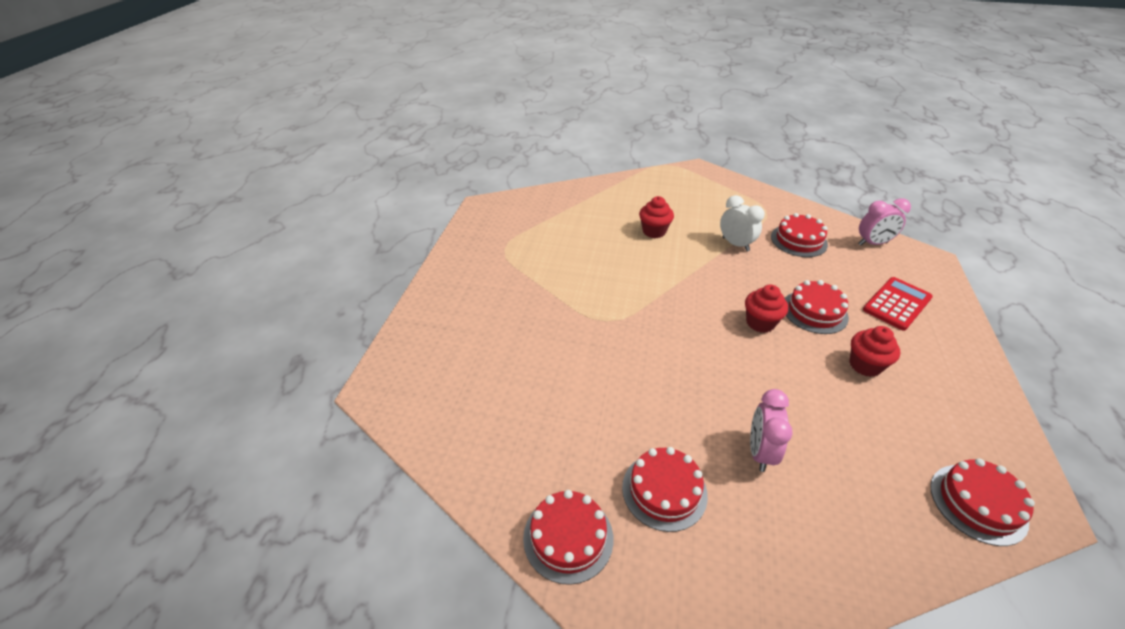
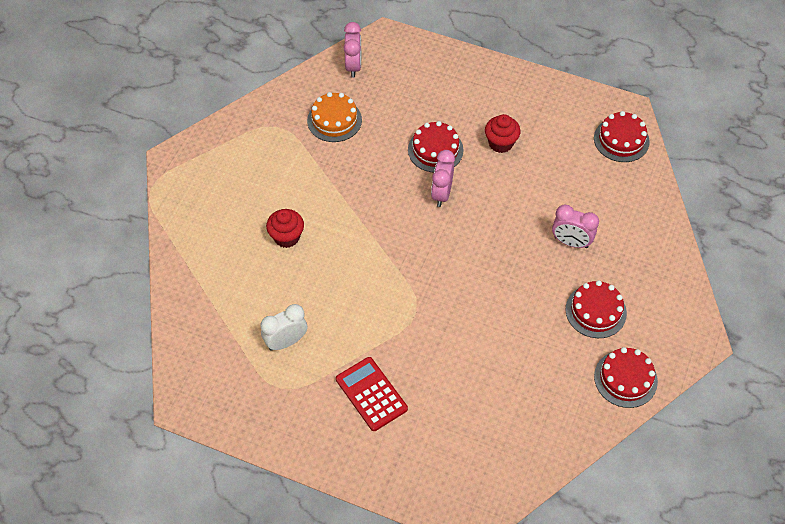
camera: 80 degrees left, 15 degrees up
white clock [720,195,765,251] -> white clock moved to [261,304,307,351]
red cupcake [745,285,788,333] -> pink clock [431,150,455,207]
red cake [771,213,828,257] -> orange cake [307,92,362,142]
red calculator [863,277,933,331] -> red calculator moved to [336,357,408,431]

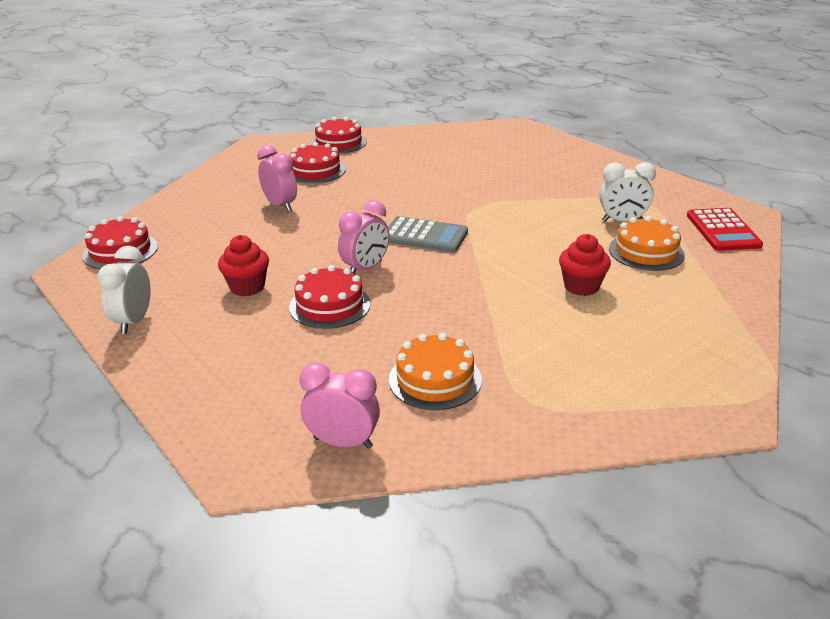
camera: 150 degrees left, 25 degrees down
red calculator [336,357,408,431] -> red calculator moved to [687,208,763,251]
pink clock [344,22,361,78] -> pink clock turned 75 degrees clockwise [299,363,380,449]
none -> white clock [98,246,151,334]
none -> grey calculator [388,216,468,252]
none -> orange cake [609,216,685,271]

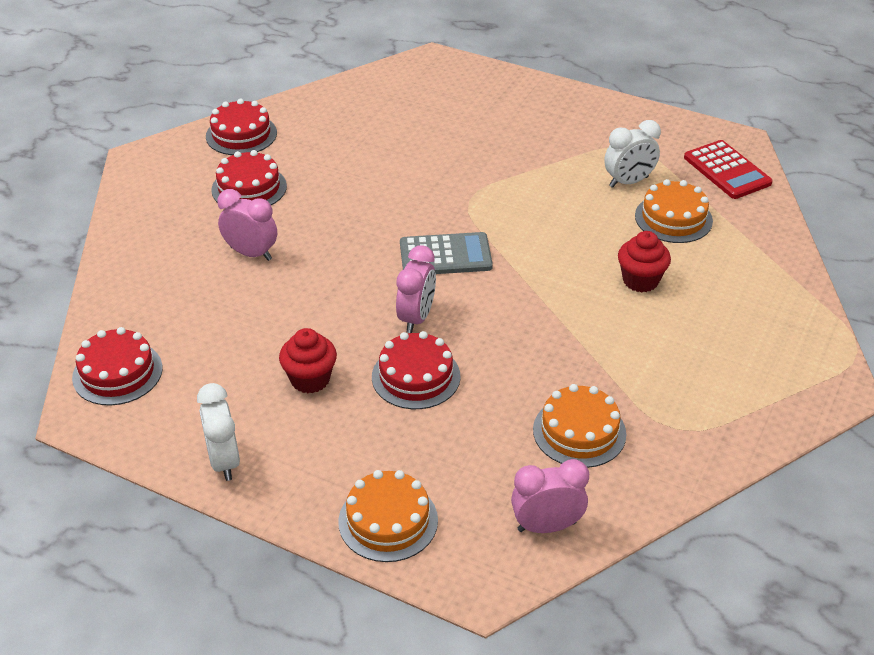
camera: 25 degrees left, 10 degrees up
none -> orange cake [338,470,438,562]

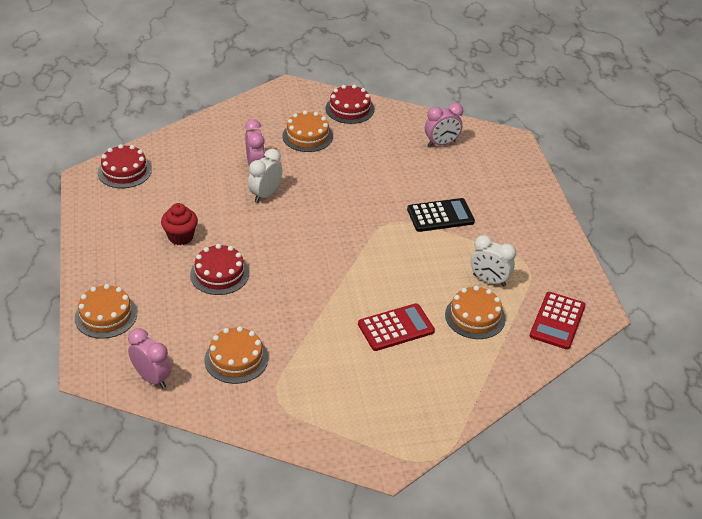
camera: 50 degrees right, 0 degrees up
white clock [197,383,240,481] -> white clock moved to [248,149,283,202]
red cake [211,150,287,205] -> orange cake [283,111,333,152]
pink clock [396,245,436,333] -> pink clock moved to [425,103,463,147]
grey calculator [400,232,493,274] -> none
red cupcake [618,231,671,292] -> red calculator [358,303,435,351]
none -> black calculator [407,198,475,232]

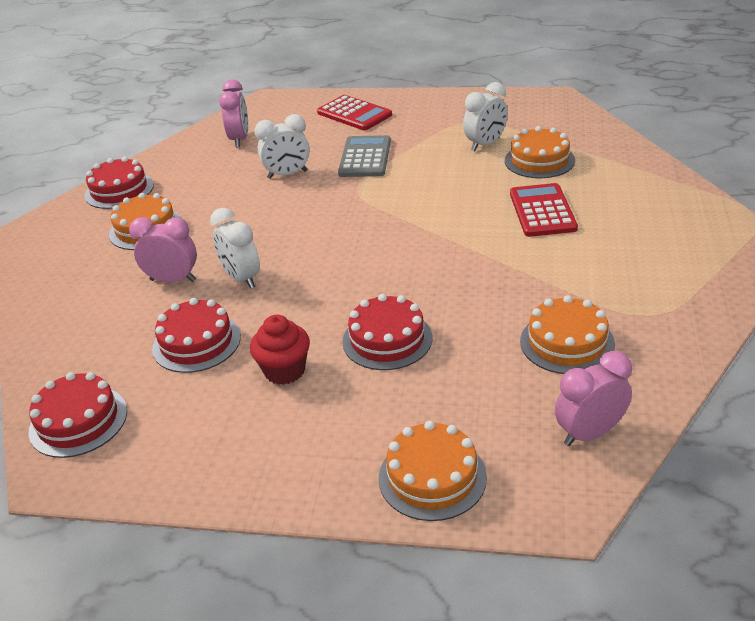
camera: 65 degrees left, 5 degrees down
black calculator [407,198,475,232] -> grey calculator [338,135,391,177]
red calculator [530,292,586,350] -> red calculator moved to [317,95,392,130]
none -> red cake [152,298,241,373]
none -> white clock [255,114,310,179]

